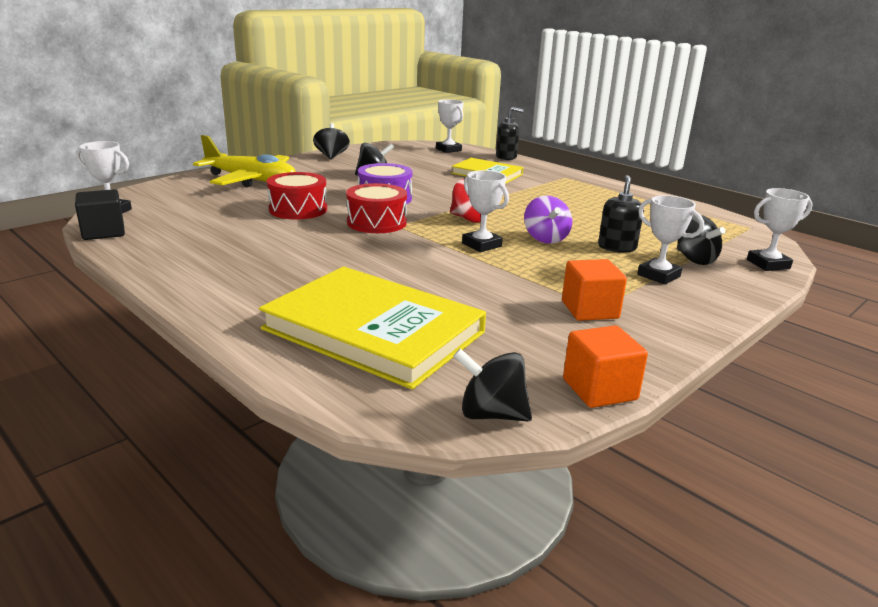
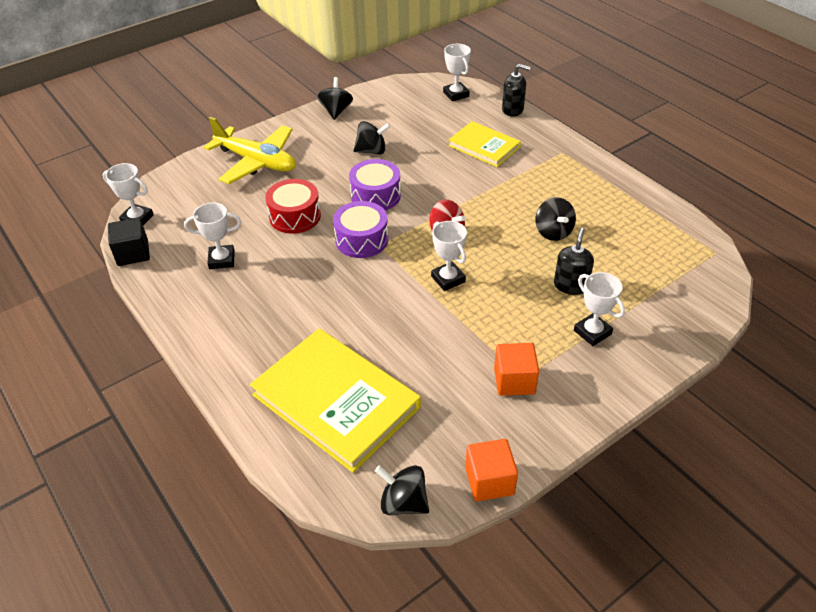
camera: 10 degrees right, 20 degrees up
red drum [346,183,407,233] -> purple drum [333,201,388,258]
purple spinning top [524,195,572,244] -> none
black spinning top [677,215,725,265] -> black spinning top moved to [535,197,576,241]
white trophy [747,188,813,271] -> white trophy moved to [184,203,241,269]

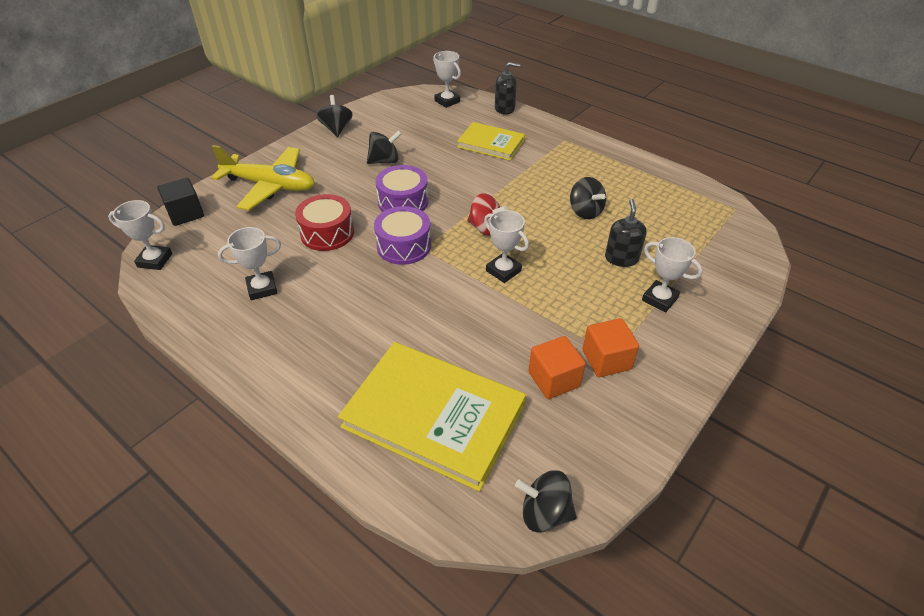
camera: 15 degrees left, 0 degrees up
black cube [108,218,150,266] -> black cube moved to [157,178,204,226]
orange cube [465,439,518,501] -> orange cube moved to [528,336,586,399]

